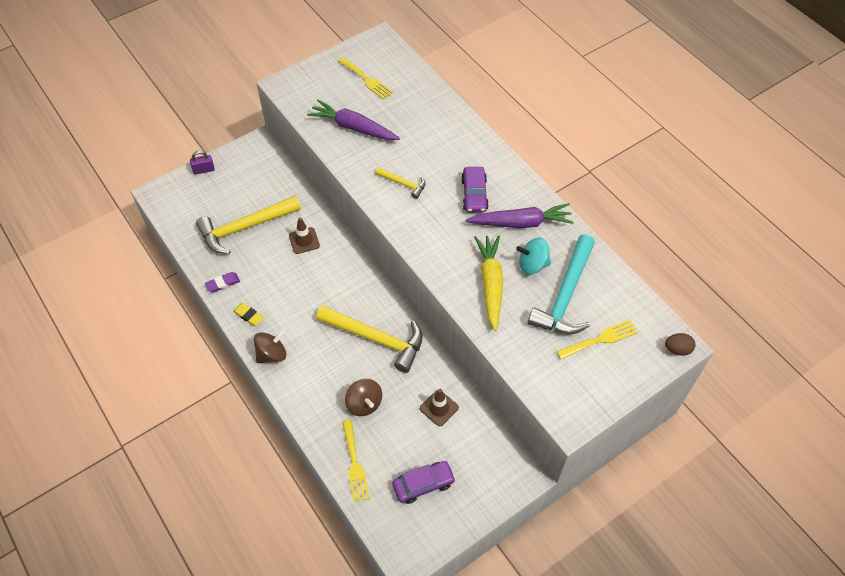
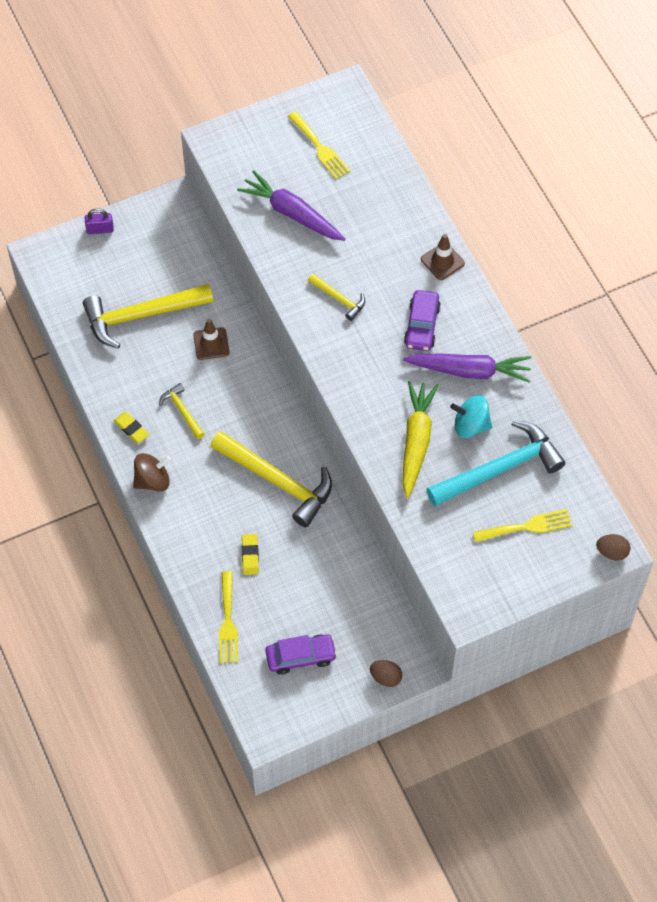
camera: 10 degrees right, 5 degrees up
purple eraser [205,272,240,293] -> none
brown spinning top [345,379,382,416] -> yellow eraser [242,534,259,575]
brown traffic cone [420,389,459,426] -> brown traffic cone moved to [421,234,465,280]
turquoise hammer [528,234,595,334] -> turquoise hammer turned 150 degrees counterclockwise [427,420,565,506]
none -> yellow hammer [159,383,204,439]
none -> brown egg [370,660,402,687]

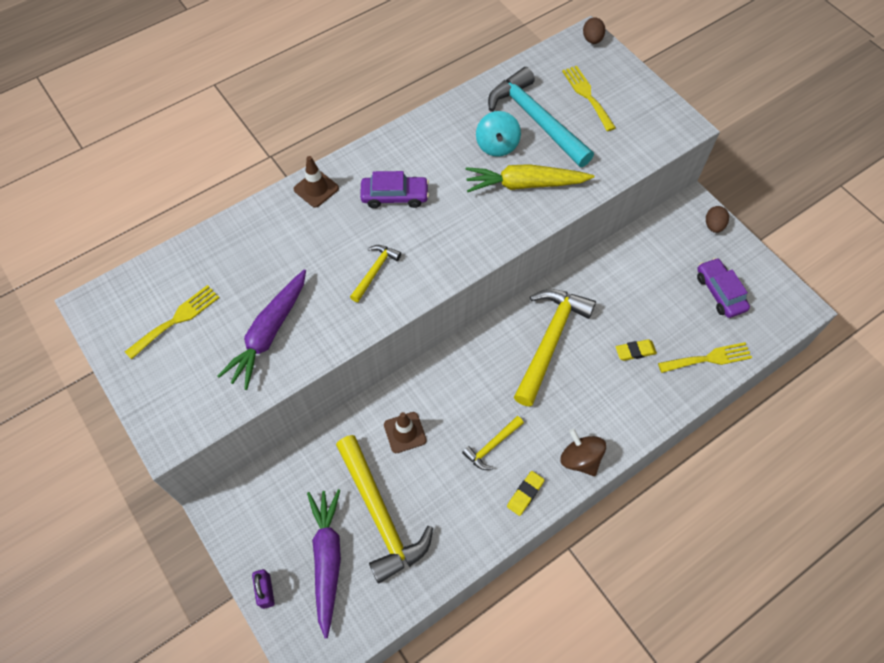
camera: 100 degrees left, 0 degrees up
purple carrot [403,354,532,383] -> purple carrot moved to [307,489,341,639]

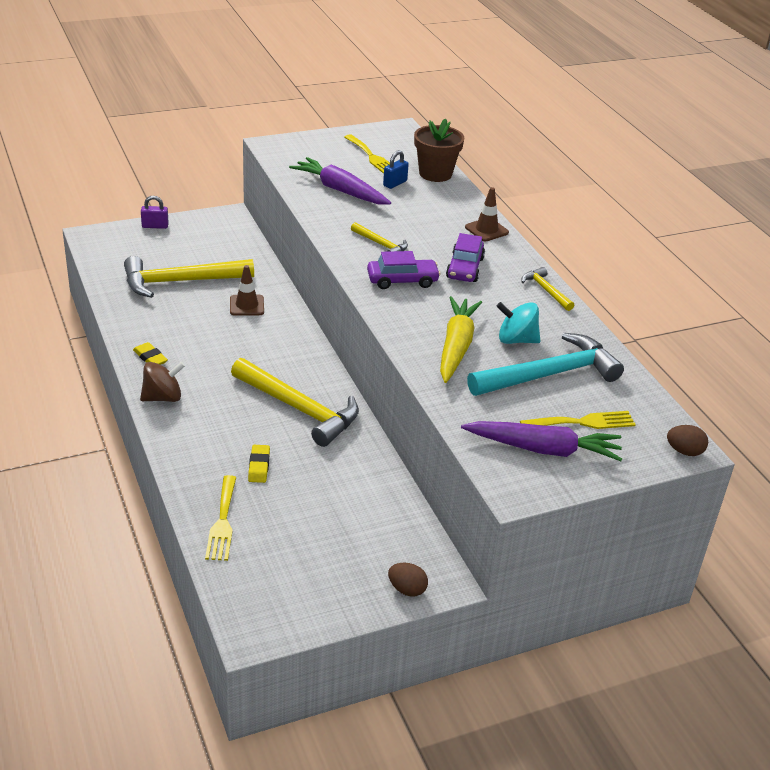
camera: 100 degrees right, 25 degrees down
purple carrot [307,489,341,639] -> purple carrot moved to [461,421,622,461]
yellow hammer [462,416,524,470] -> yellow hammer moved to [521,267,574,311]
purple car [697,258,750,318] -> purple car moved to [367,251,440,289]
none -> blue padlock [383,150,409,189]
none -> brown flower pot [414,118,464,182]

